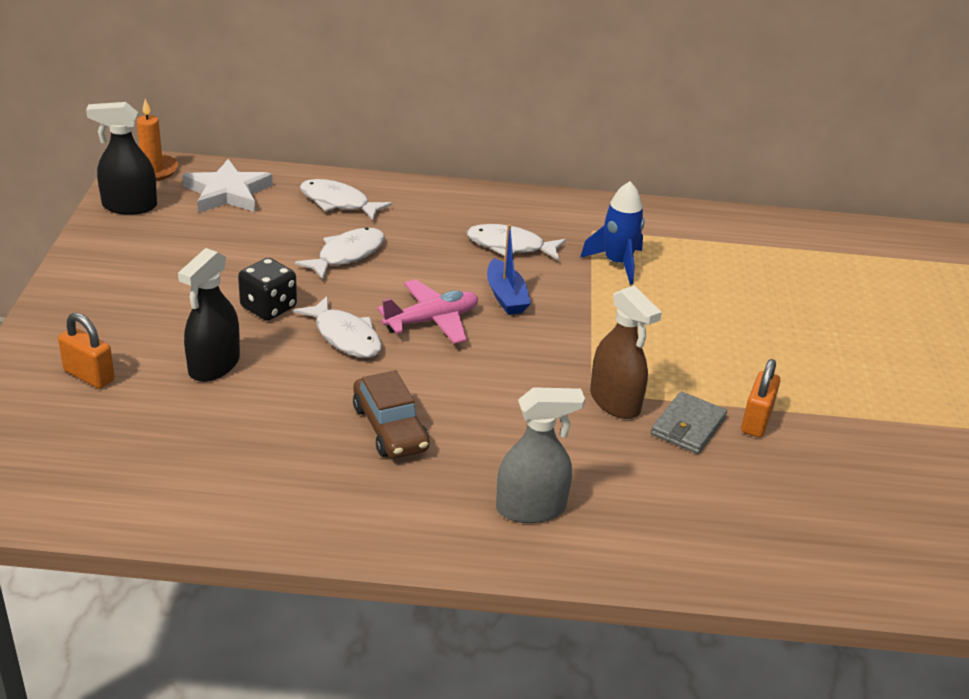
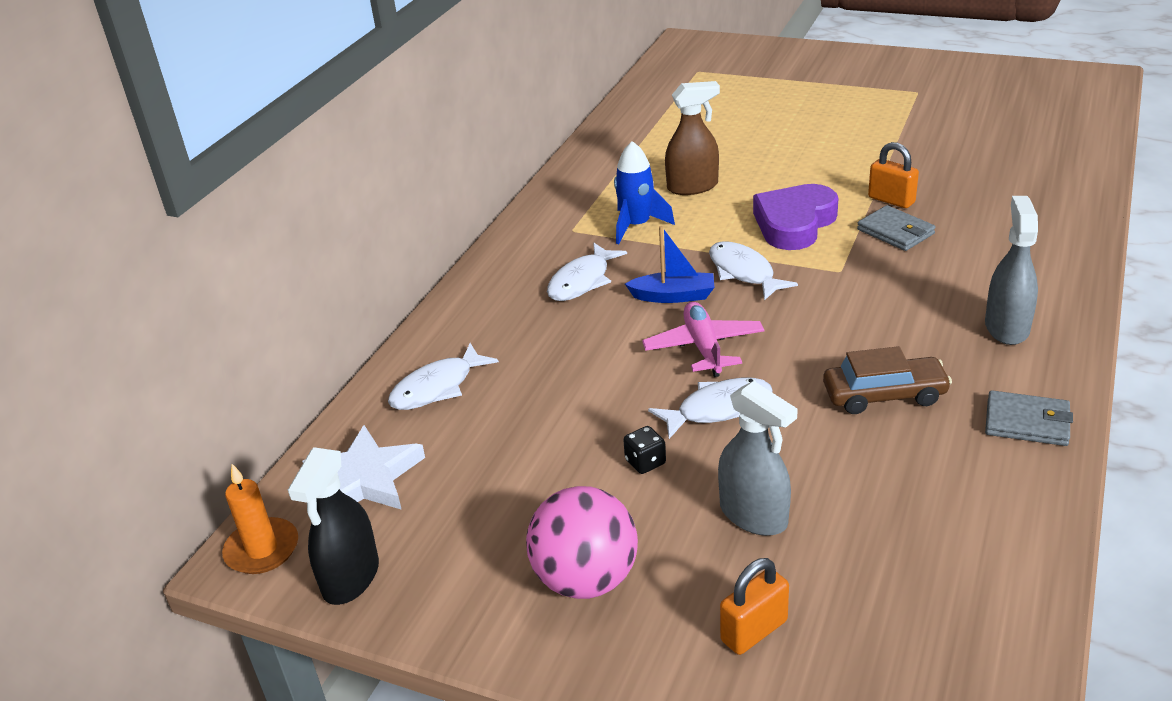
camera: 65 degrees left, 0 degrees up
black spray bottle [178,248,240,382] -> grey spray bottle [718,381,798,536]
black dice [238,258,297,321] -> black dice [623,426,666,474], size x0.61
white fish [295,227,385,280] -> white fish moved to [709,241,798,301]
brown spray bottle [590,285,662,419] -> brown spray bottle moved to [665,81,720,195]
none -> pink ball [526,486,638,599]
none -> purple heart [753,184,838,250]
none -> grey wallet [985,390,1073,446]

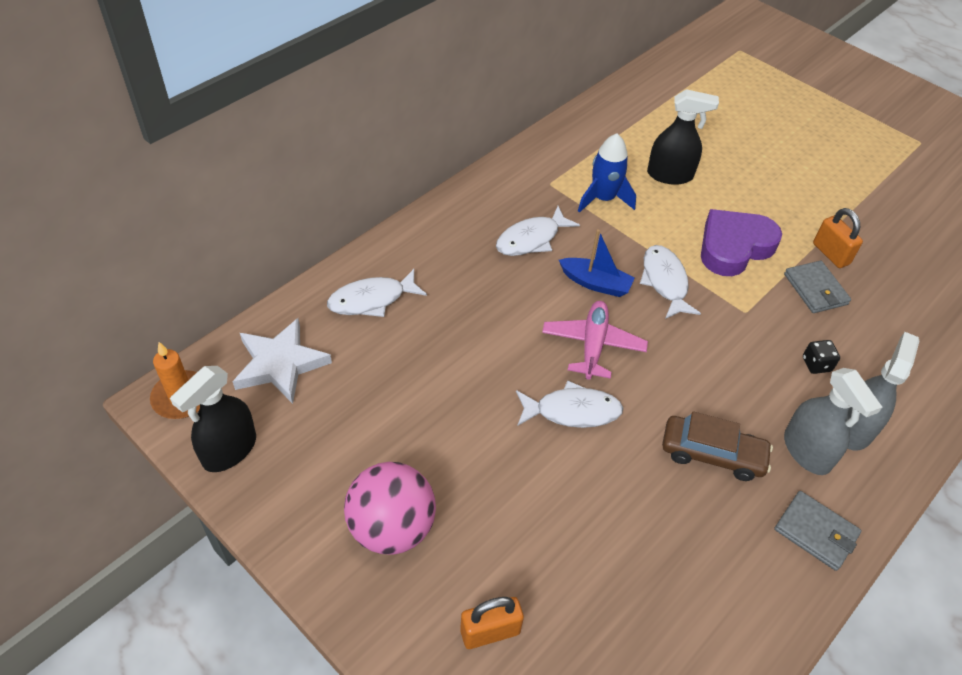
camera: 15 degrees right, 15 degrees up
black dice [623,426,666,474] -> black dice moved to [803,340,840,374]
brown spray bottle [665,81,720,195] -> black spray bottle [647,89,719,185]
grey spray bottle [718,381,798,536] -> grey spray bottle moved to [784,368,882,475]

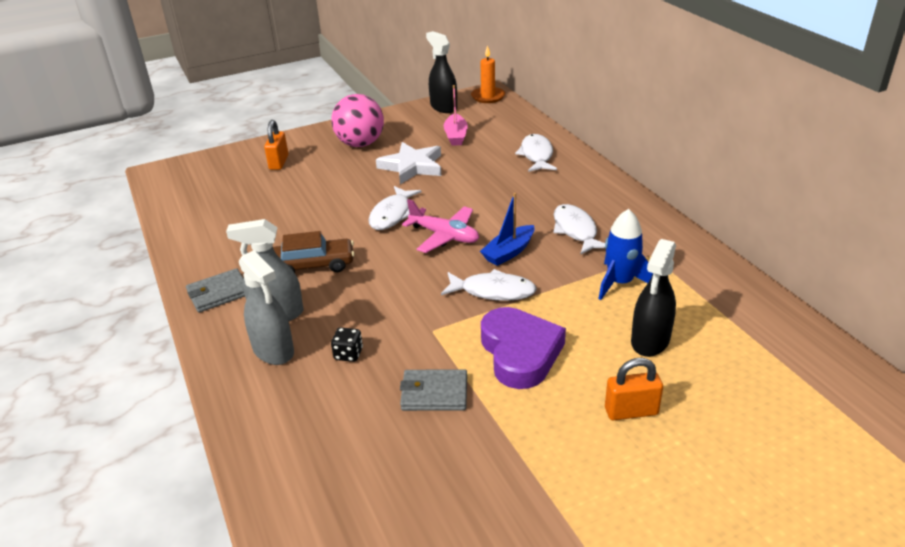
camera: 115 degrees right, 15 degrees down
white star [232,318,332,404] -> white star moved to [376,142,441,184]
brown car [662,411,773,481] -> brown car turned 135 degrees counterclockwise [273,231,354,273]
orange padlock [813,208,863,268] -> orange padlock moved to [605,358,663,420]
none -> pink boat [444,85,468,146]

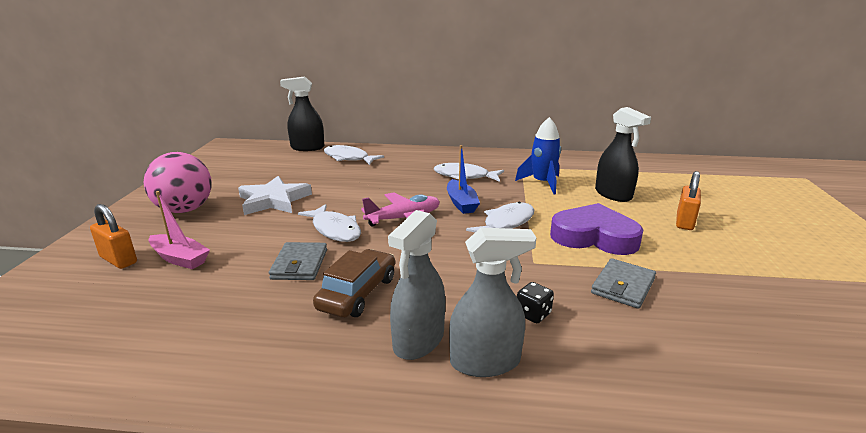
camera: 60 degrees left, 10 degrees down
grey wallet [186,268,245,313] -> grey wallet moved to [269,242,327,280]
black spray bottle [426,31,457,113] -> black spray bottle moved to [280,77,324,151]
pink boat [444,85,468,146] -> pink boat moved to [149,191,210,269]
orange candle [471,45,505,103] -> none

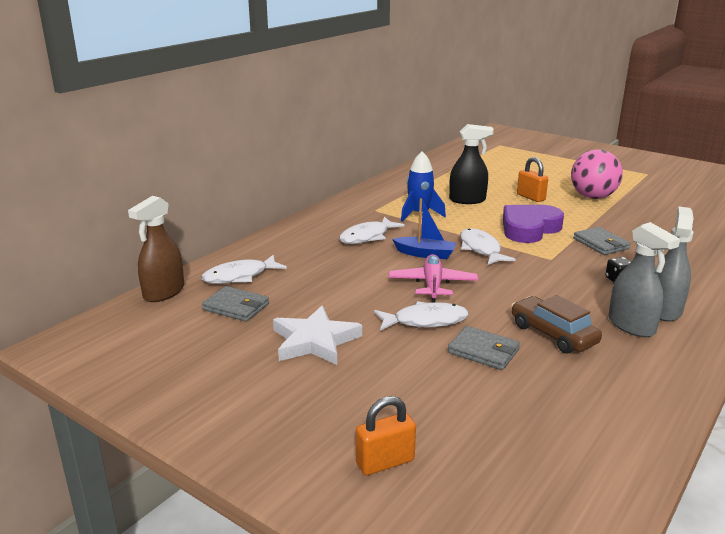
camera: 60 degrees left, 0 degrees up
pink ball [143,152,212,213] -> pink ball moved to [571,149,623,199]
pink boat [149,191,210,269] -> none
black spray bottle [280,77,324,151] -> brown spray bottle [128,196,184,302]
none -> grey wallet [202,286,269,322]

